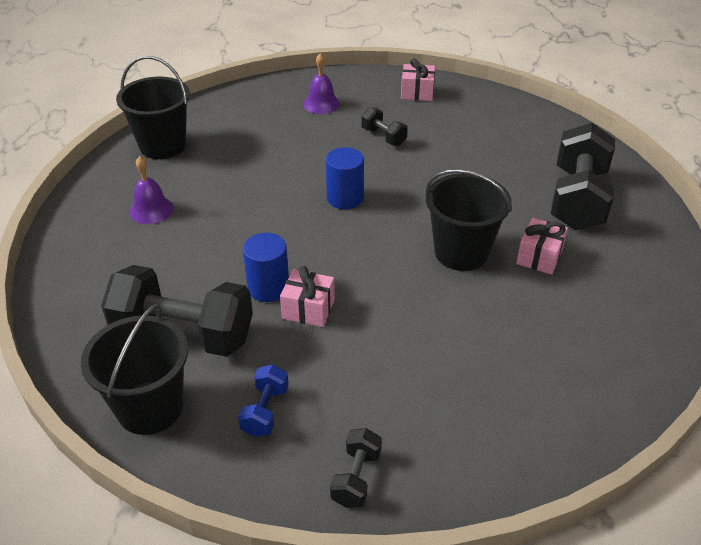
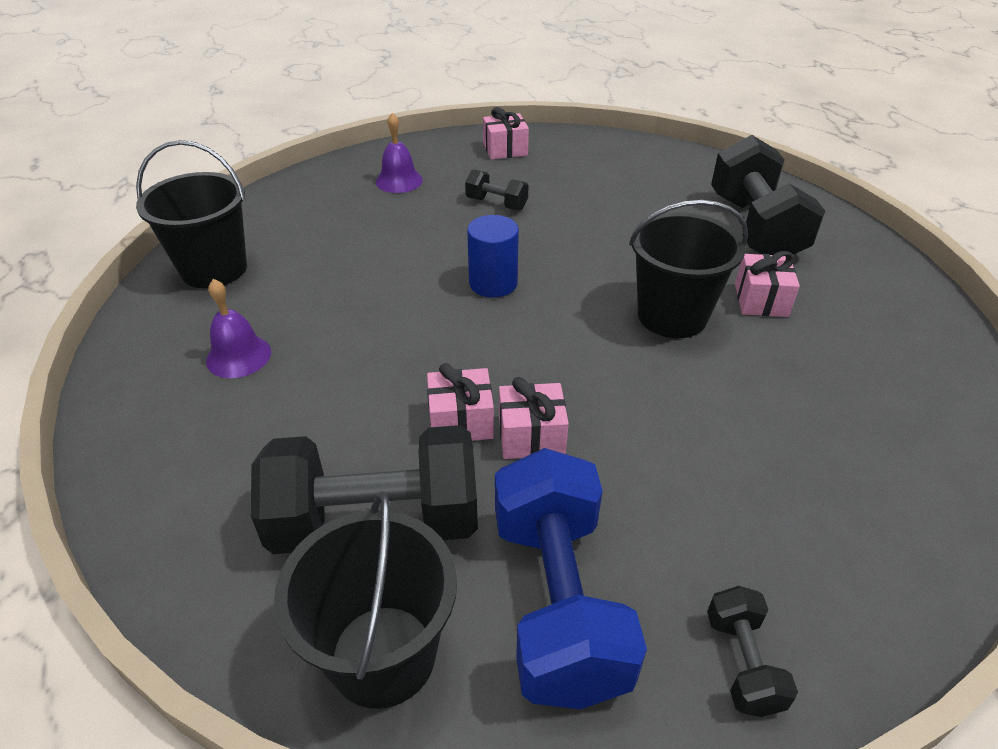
camera: 20 degrees left, 0 degrees up
blue dumbbell [238,364,289,437] -> blue dumbbell [495,448,647,709], size x2.14
blue cylinder [243,233,289,302] -> pink gift [427,363,494,441]

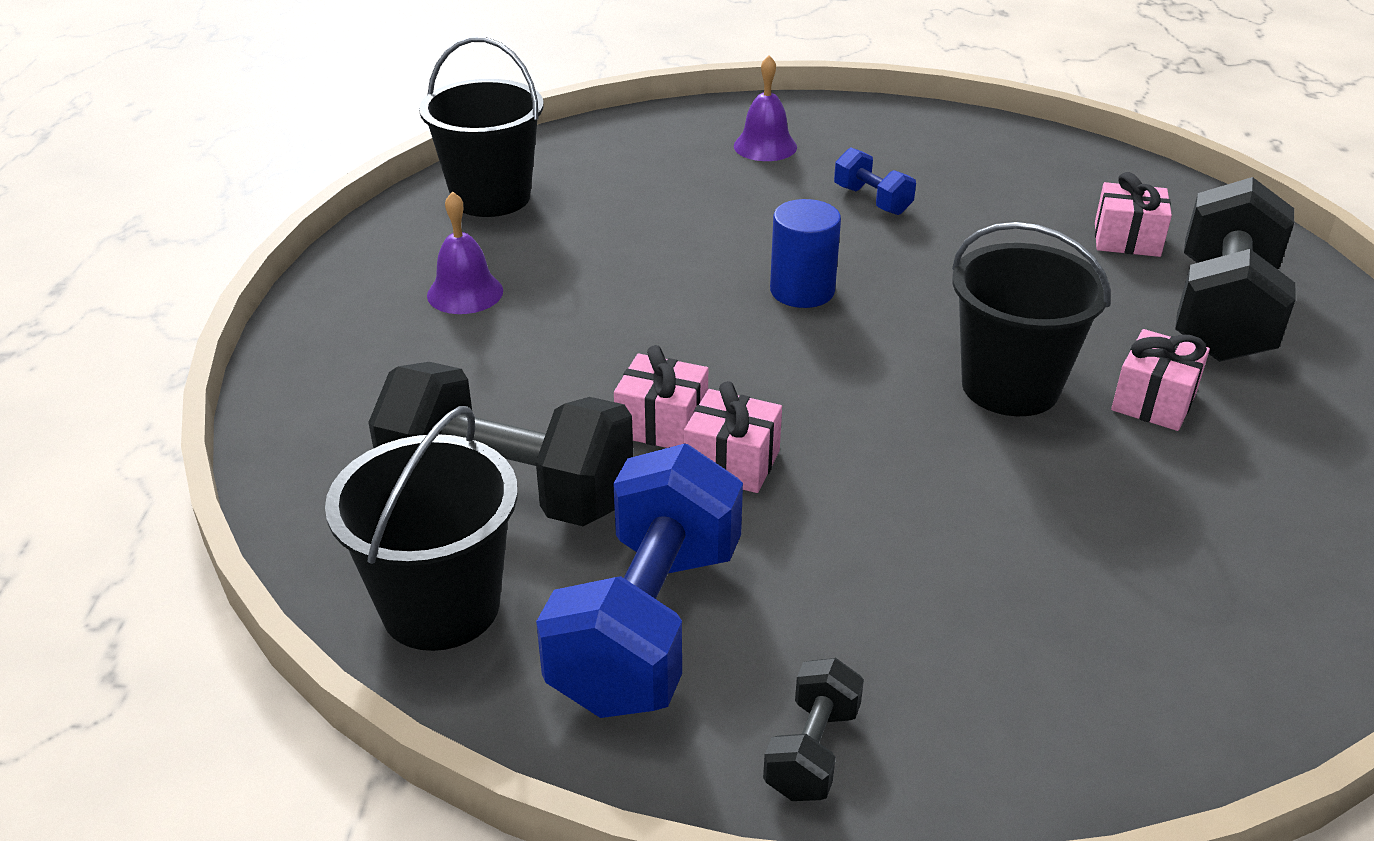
camera: 25 degrees right, 5 degrees down
black dumbbell [465,169,529,210] -> blue dumbbell [834,148,916,215]
pink gift [483,107,529,160] -> pink gift moved to [1095,172,1172,257]

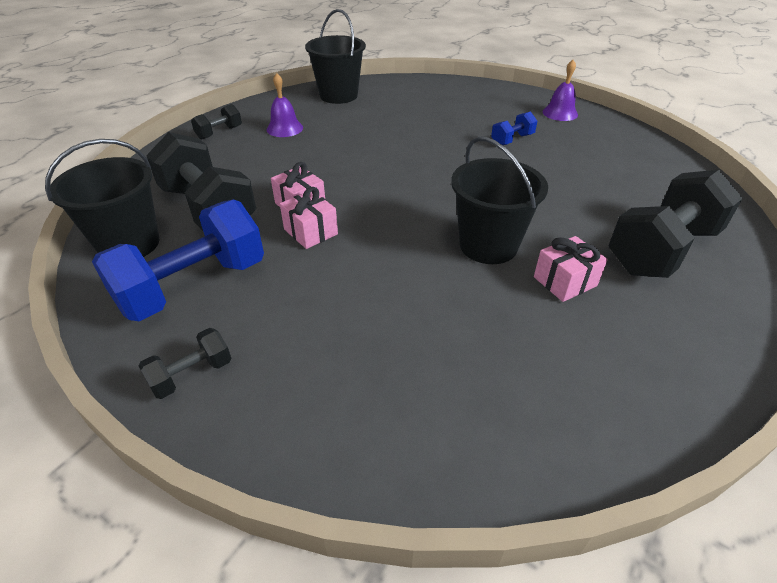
camera: 30 degrees right, 5 degrees up
purple bell [734,55,797,161] -> purple bell moved to [543,60,578,121]
blue cylinder [770,199,841,308] -> none
blue dumbbell [834,148,916,215] -> blue dumbbell turned 60 degrees clockwise [491,111,538,145]
pink gift [1095,172,1172,257] -> none
none -> black dumbbell [191,104,242,139]

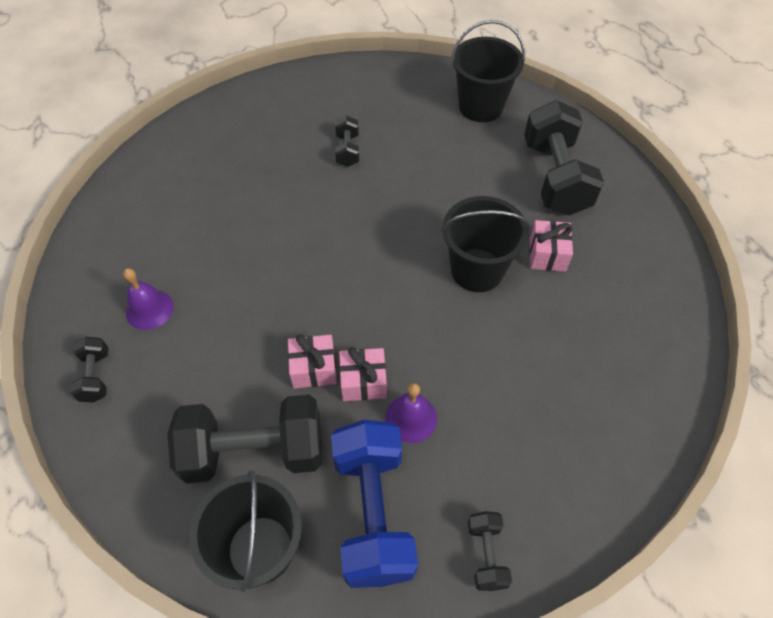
camera: 55 degrees left, 15 degrees up
black bucket [305,9,366,104] -> black bucket moved to [451,20,525,122]
blue dumbbell [491,111,538,145] -> black dumbbell [335,116,359,167]
purple bell [543,60,578,121] -> purple bell moved to [386,383,437,443]

